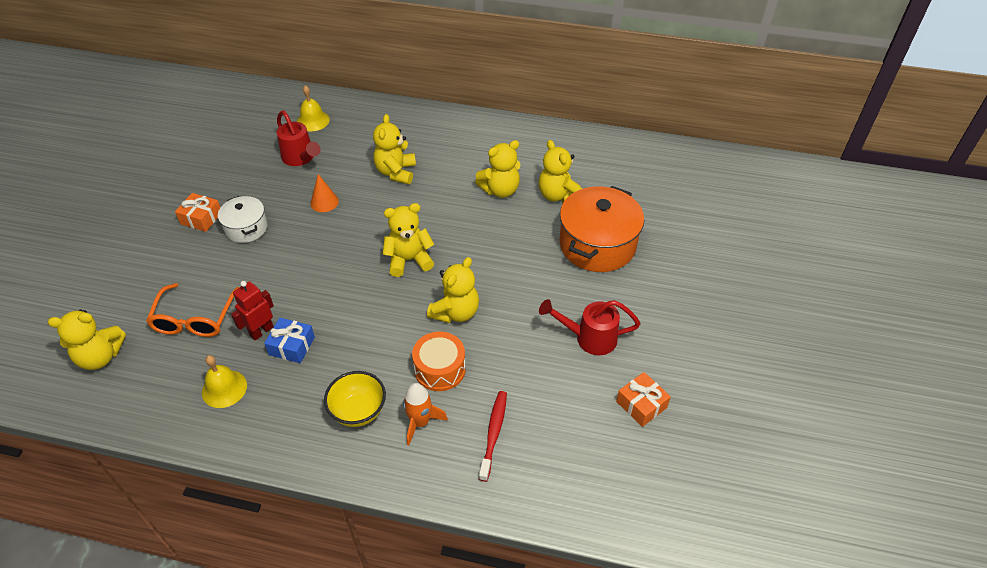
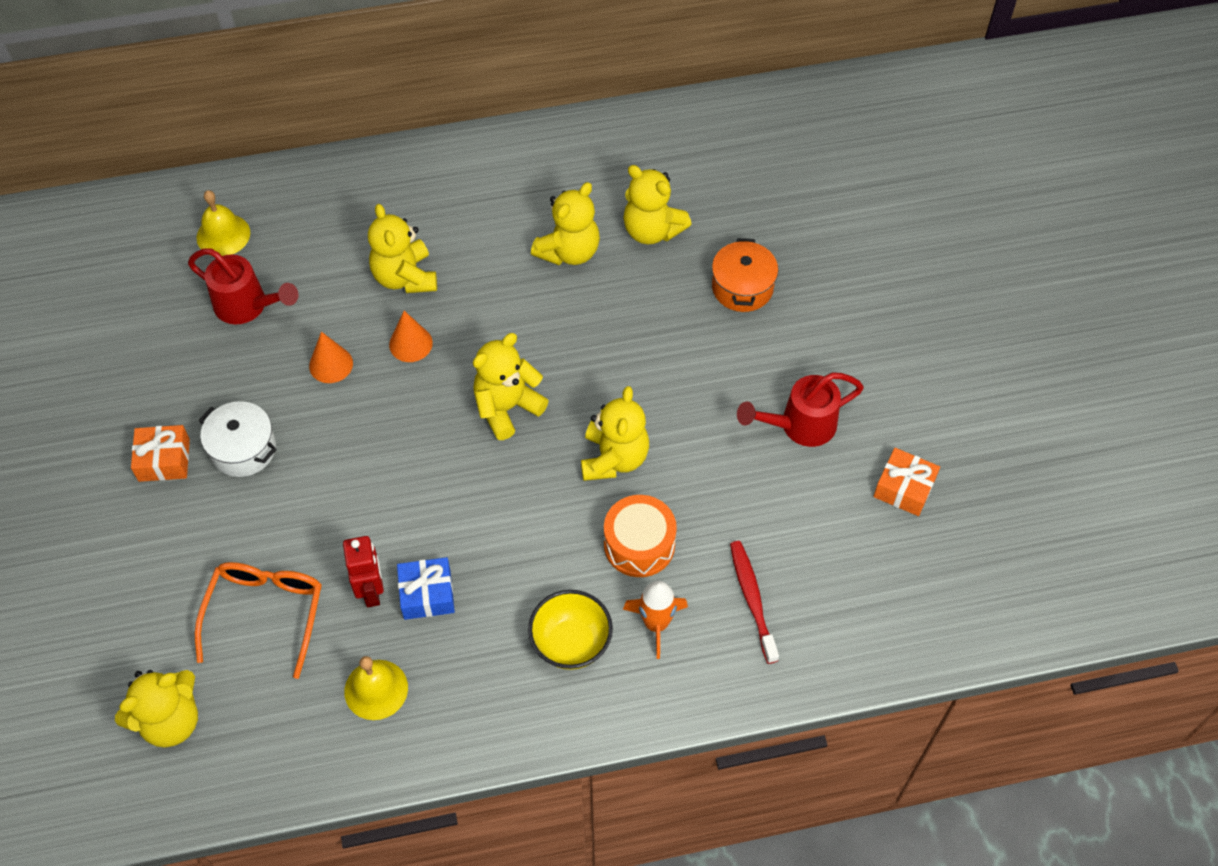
camera: 25 degrees left, 10 degrees up
orange glasses [146,283,239,337] -> orange glasses turned 150 degrees counterclockwise [195,562,322,679]
red robot [231,281,274,340] -> red robot turned 150 degrees clockwise [343,536,384,607]
orange pot [559,186,644,272] -> orange pot [712,238,778,312], size x0.56
none -> orange cone [389,311,433,362]

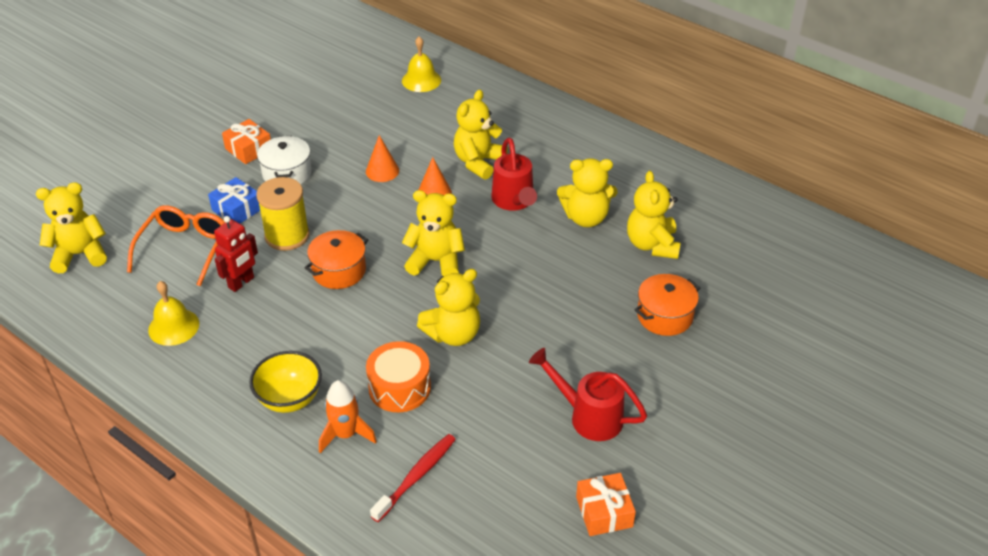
camera: 50 degrees right, 15 degrees down
yellow teddy bear [115,670,198,748] -> yellow teddy bear turned 150 degrees clockwise [36,182,107,273]
red watering can [188,248,298,325] -> red watering can moved to [491,138,537,211]
orange glasses [195,562,322,679] -> orange glasses turned 45 degrees counterclockwise [127,205,225,286]
blue gift [397,557,455,620] -> blue gift moved to [208,177,260,224]
none -> yellow spool [256,177,310,251]
none -> orange pot [304,230,368,289]

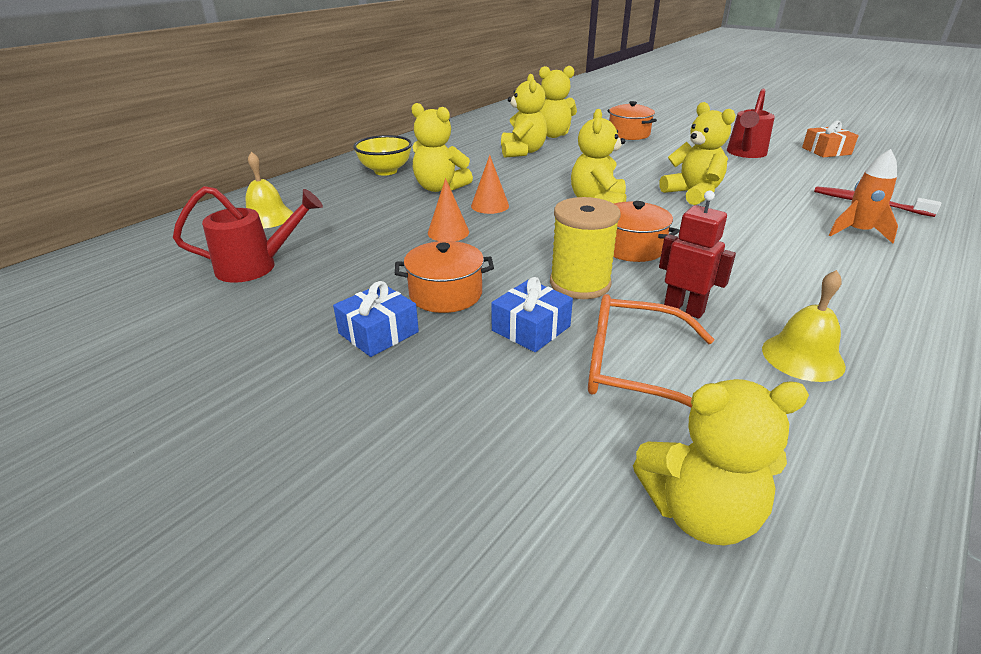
camera: 90 degrees left, 10 degrees down
yellow teddy bear [36,182,107,273] -> yellow teddy bear turned 75 degrees counterclockwise [633,379,809,546]
orange gift [222,119,271,164] -> blue gift [333,281,419,357]
yellow bowl [249,351,322,413] -> yellow bowl moved to [353,135,412,176]
white pot [257,136,312,184] -> orange pot [395,241,494,313]
orange drum [366,341,431,412] -> none
red watering can [491,138,537,211] -> red watering can moved to [173,186,323,283]

